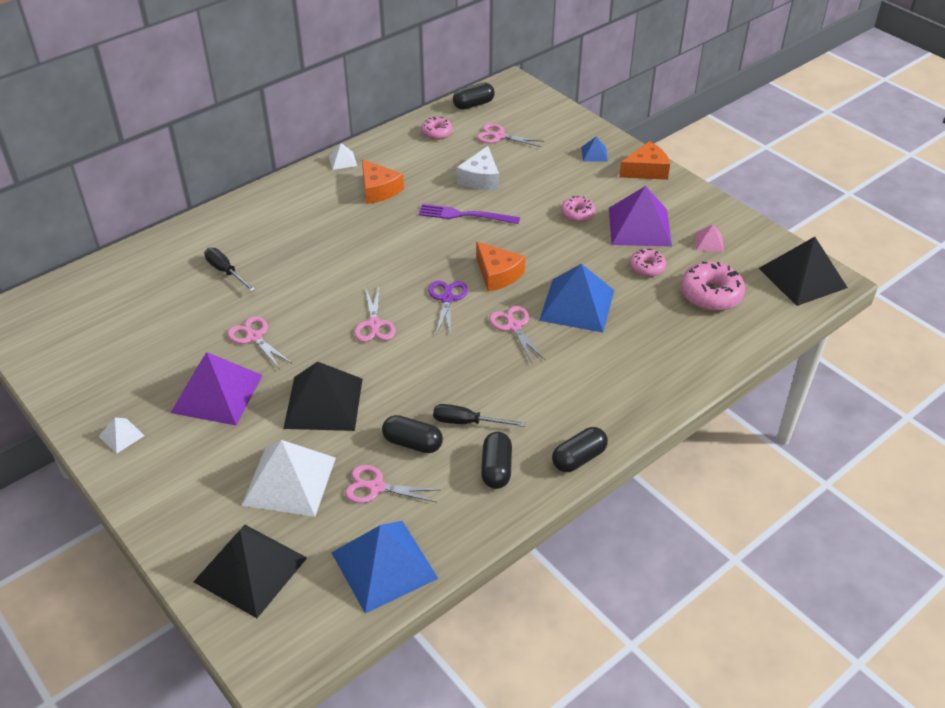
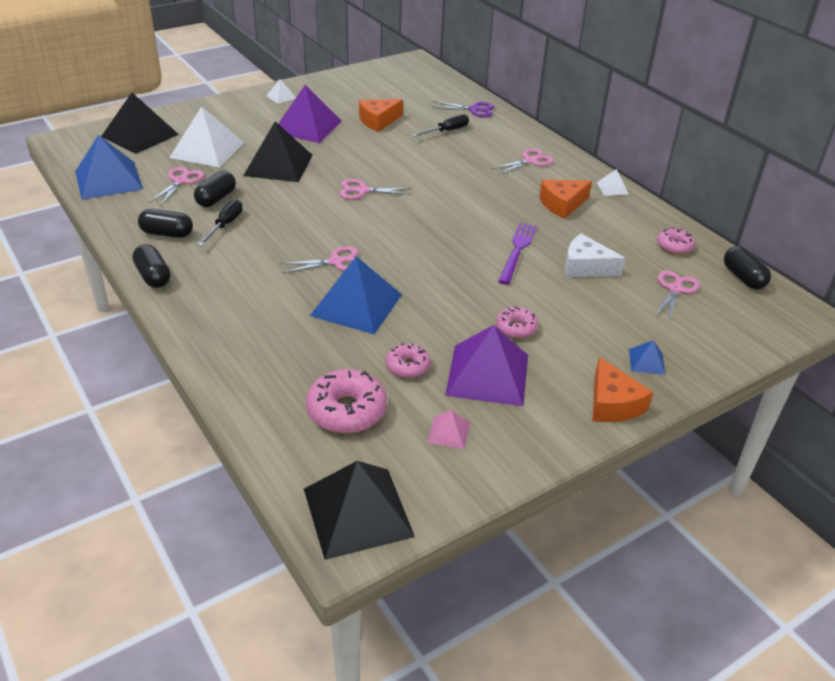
camera: 95 degrees right, 5 degrees down
pink scissors [227,316,292,368] -> pink scissors moved to [491,148,554,175]
purple scissors [428,281,468,336] -> purple scissors moved to [434,101,494,117]
orange cheese [476,242,525,292] -> orange cheese moved to [359,99,403,132]

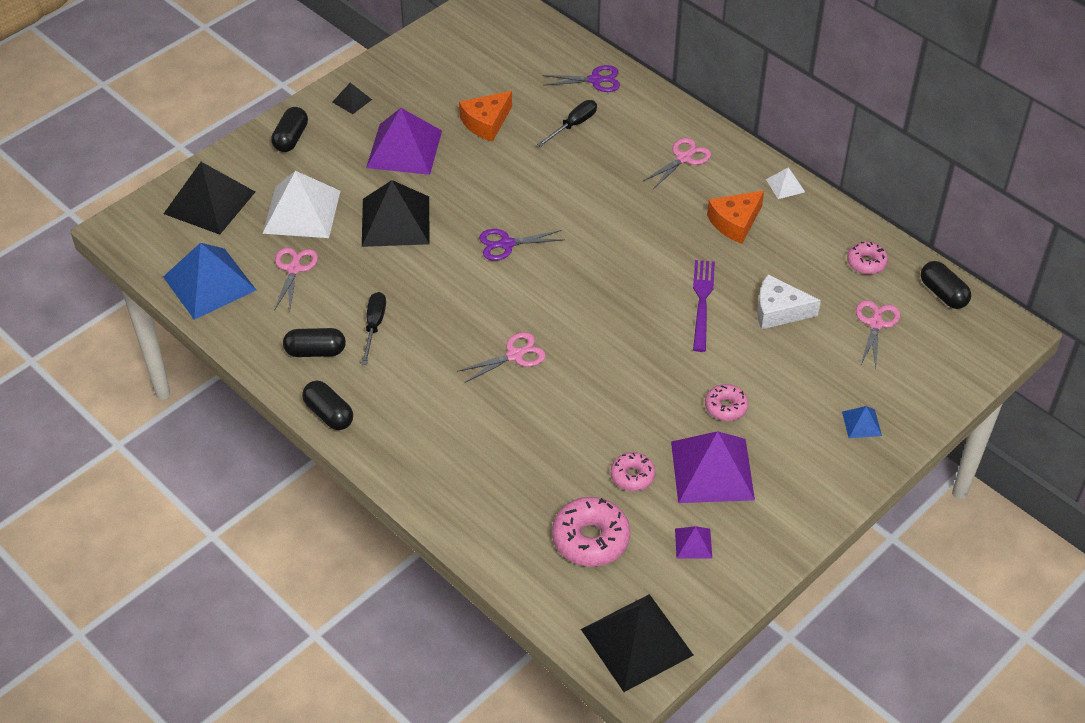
camera: 10 degrees left, 10 degrees up
black capsule [194,171,236,207] -> black capsule moved to [271,107,308,152]
white pyramid [266,79,296,104] -> black pyramid [332,83,372,114]
blue pyramid [310,256,402,334] -> none
pink scissors [339,179,412,199] -> purple scissors [479,229,565,261]
pink pyramid [427,410,470,449] -> purple pyramid [675,526,712,559]
orange cheese [592,357,653,422] -> none

